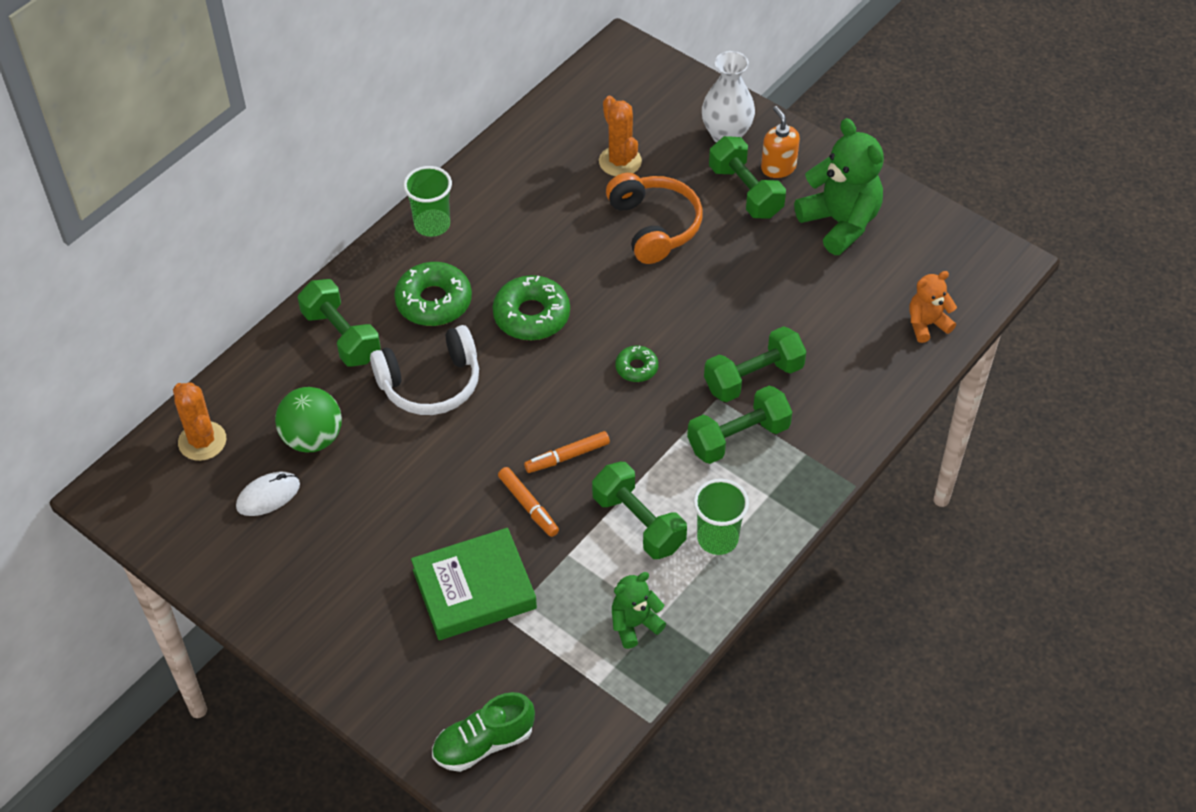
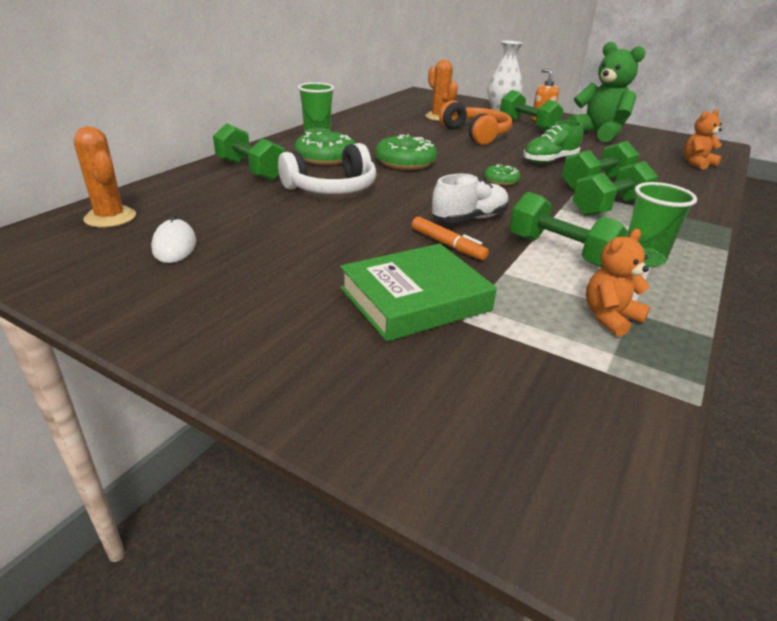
camera: 10 degrees left, 20 degrees down
white mouse [236,472,300,516] -> white mouse turned 60 degrees counterclockwise [151,214,196,263]
green ball [275,387,342,452] -> none
green shoe [432,692,535,772] -> green shoe moved to [523,120,583,164]
orange marker [524,431,610,473] -> white shoe [432,174,509,223]
green teddy bear [612,572,666,649] -> orange teddy bear [586,229,650,337]

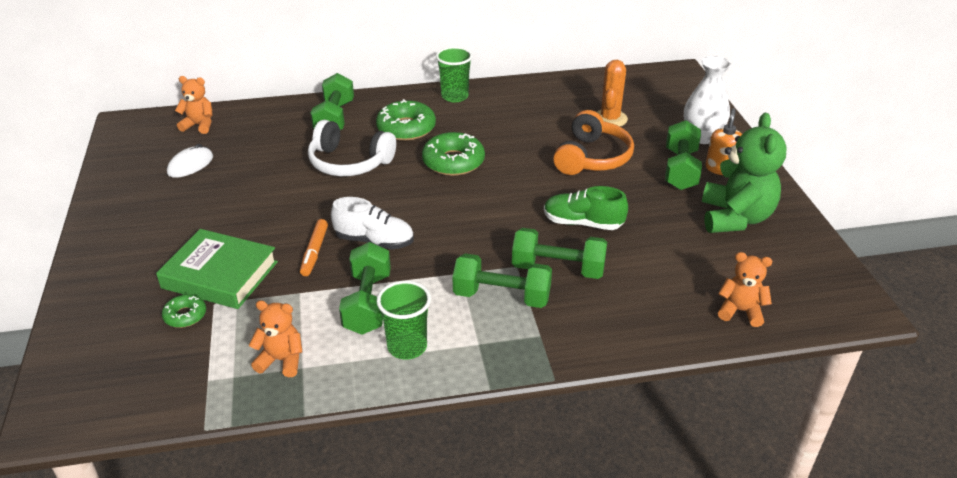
camera: 50 degrees right, 5 degrees up
orange cactus [74,126,136,228] -> orange teddy bear [175,76,213,134]
green donut [484,164,520,185] -> green donut moved to [162,294,206,328]

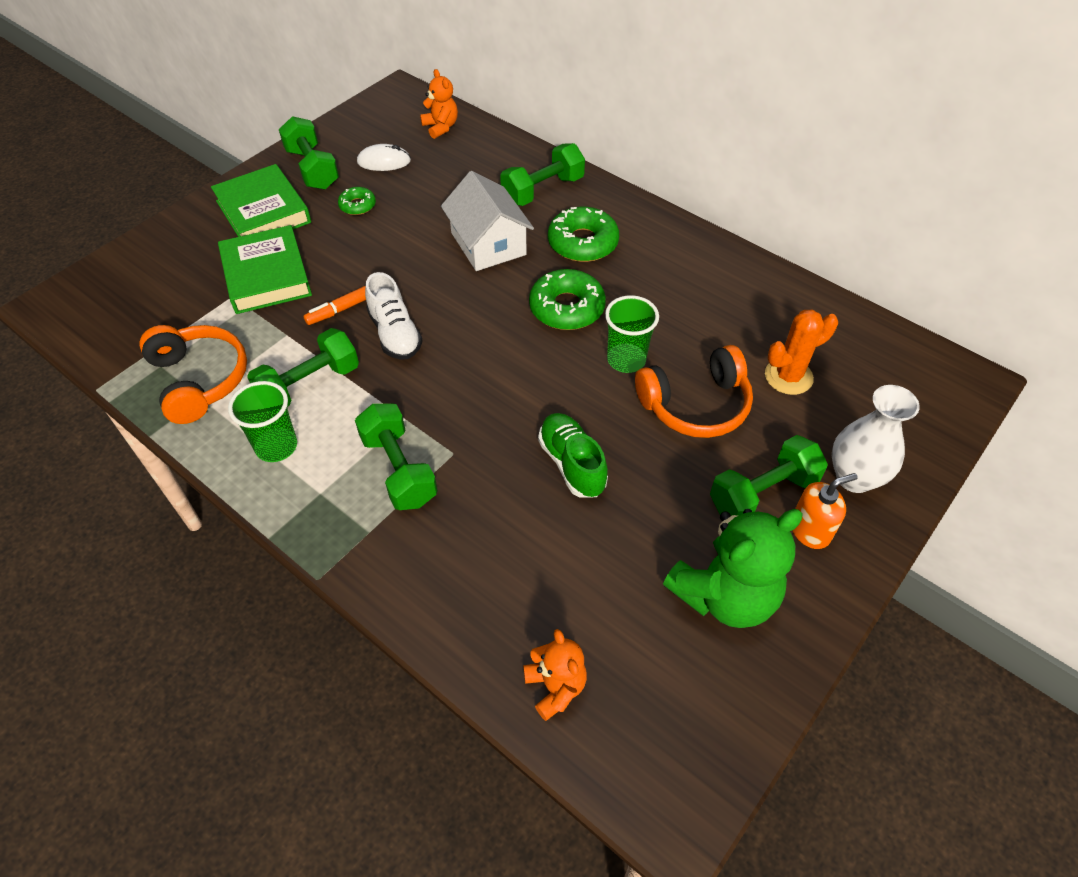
camera: 50 degrees right, 15 degrees up
green donut [162,294,206,328] -> green donut moved to [338,187,376,215]
orange teddy bear [249,300,303,377] -> orange headphones [139,325,247,424]
white headphones [308,120,396,176] -> white house [441,171,534,271]
green cup [436,47,473,102] -> green cup moved to [605,295,659,373]
green dumbbell [512,228,607,279] -> green dumbbell moved to [279,116,339,190]
none -> green book [211,164,311,237]

